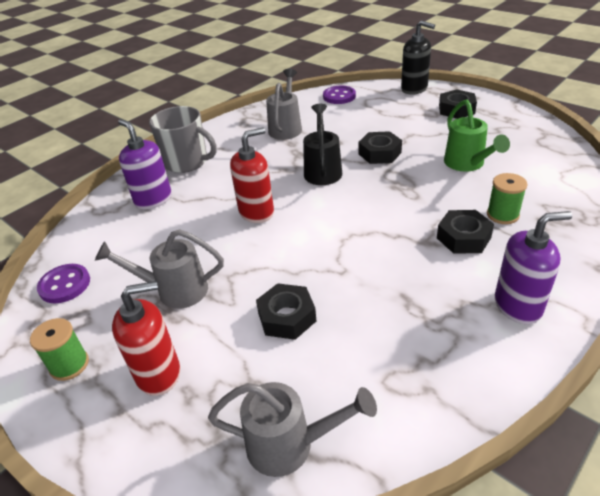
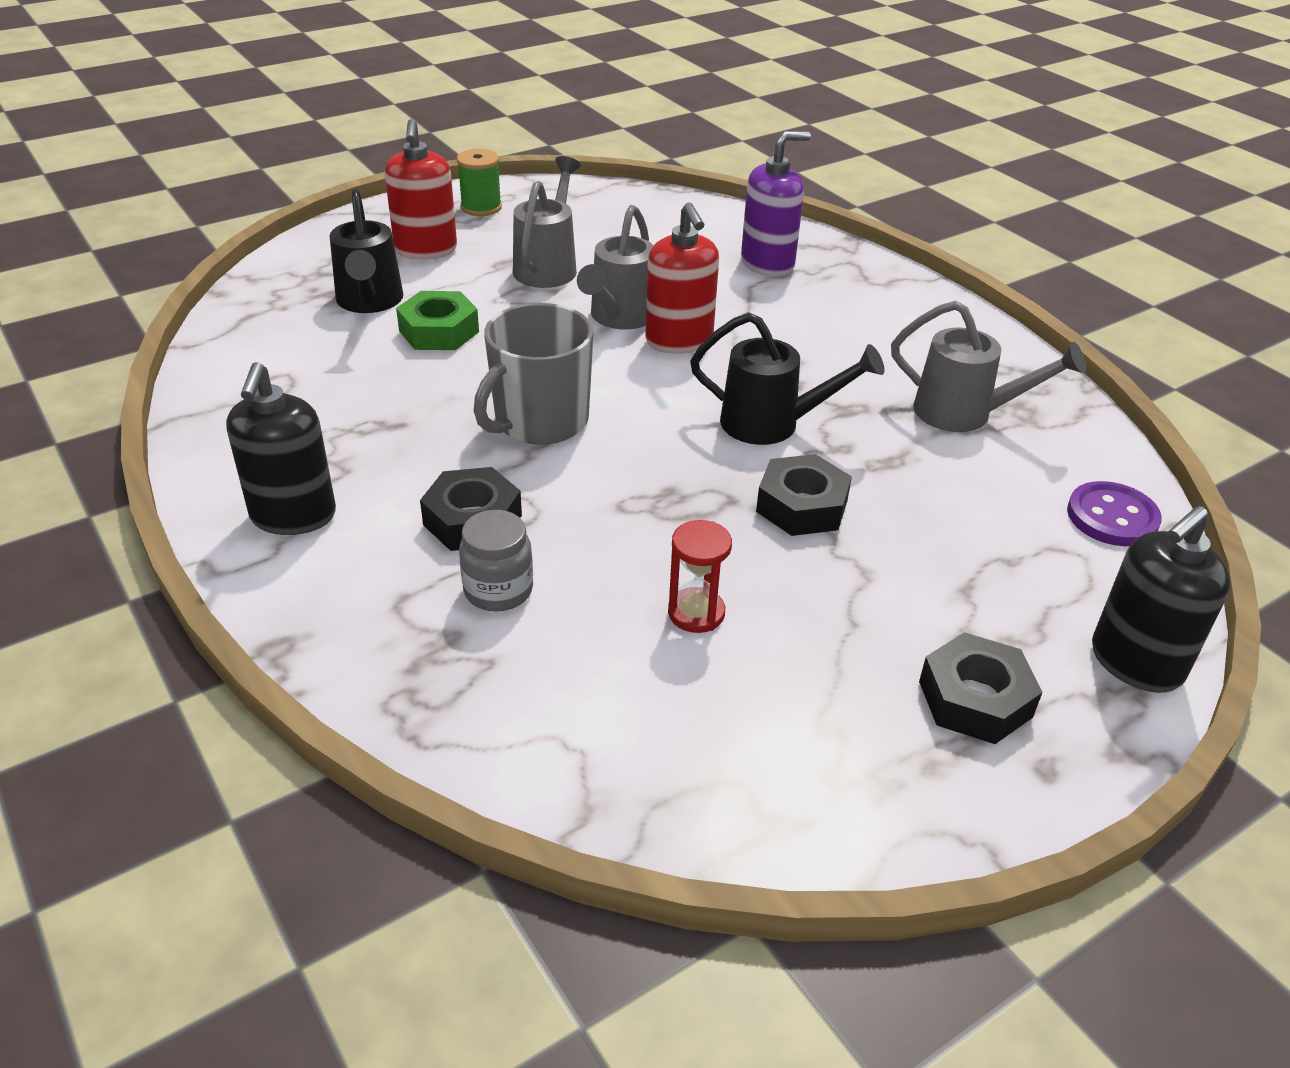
camera: 100 degrees right, 0 degrees up
purple button [37,264,90,303] -> none
grey mug [149,106,217,173] -> grey mug moved to [473,303,594,445]
grey watering can [208,382,377,477] -> grey watering can moved to [577,205,654,329]
black nut [256,283,316,340] -> green nut [396,291,479,350]
green watering can [444,100,510,172] -> red hourglass [668,520,732,633]
green spool [487,173,528,224] -> grey jar [459,510,533,611]
purple soap dispenser [495,211,572,324] -> black soap dispenser [226,362,336,535]
none -> black watering can [330,189,403,313]

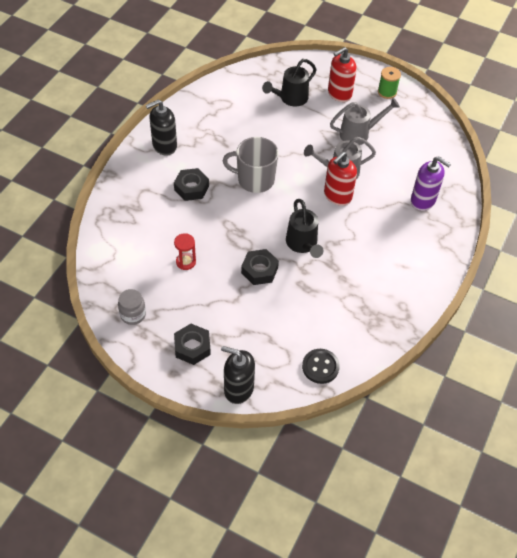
camera: 60 degrees right, 15 degrees up
green nut [396,291,479,350] -> none
grey jar [459,510,533,611] -> grey jar moved to [118,289,146,325]
grey watering can [891,301,1086,432] -> none
purple button [1067,481,1162,546] -> black button [302,349,340,384]

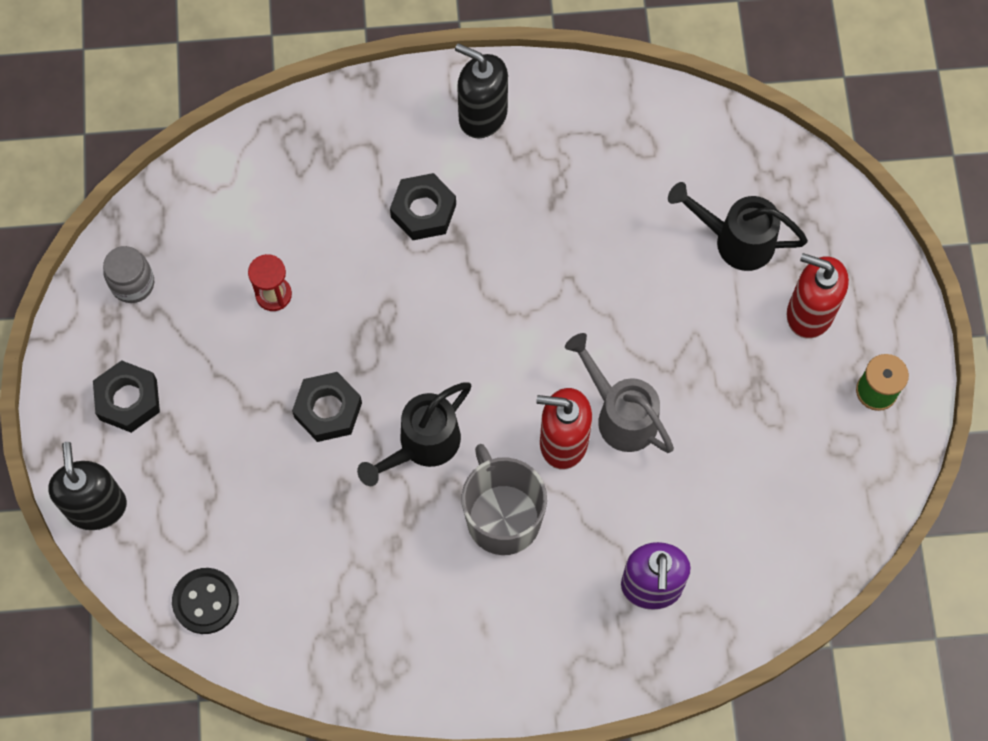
camera: 60 degrees right, 15 degrees up
grey mug [223,137,279,193] -> grey mug moved to [461,444,547,555]
grey watering can [330,98,400,145] -> none

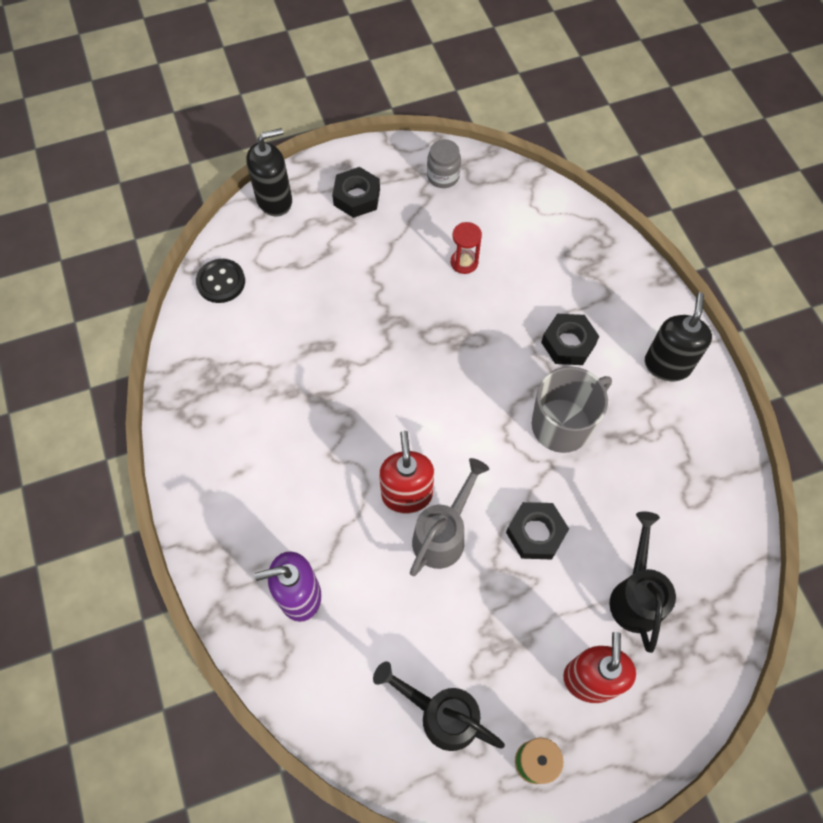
camera: 75 degrees right, 5 degrees down
black nut [292,372,362,442] -> black nut moved to [506,502,569,559]
black watering can [357,382,471,486] -> black watering can moved to [373,661,505,751]
grey mug [461,444,547,555] -> grey mug moved to [532,367,612,453]

